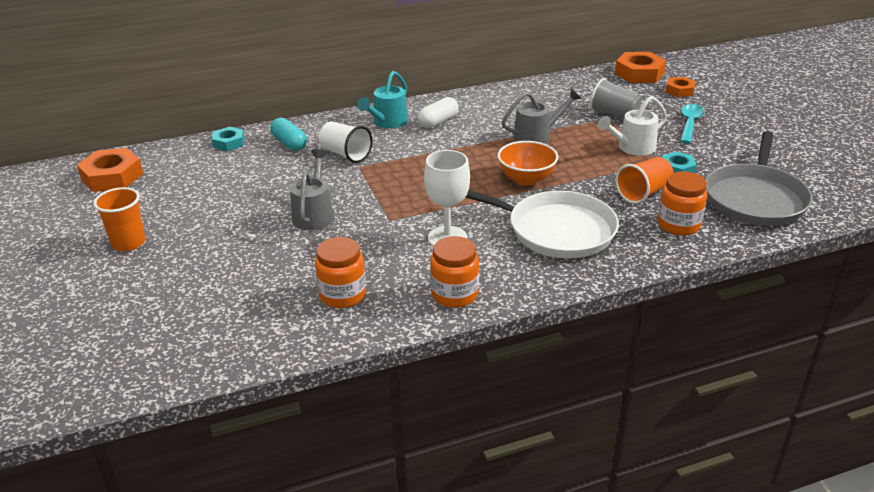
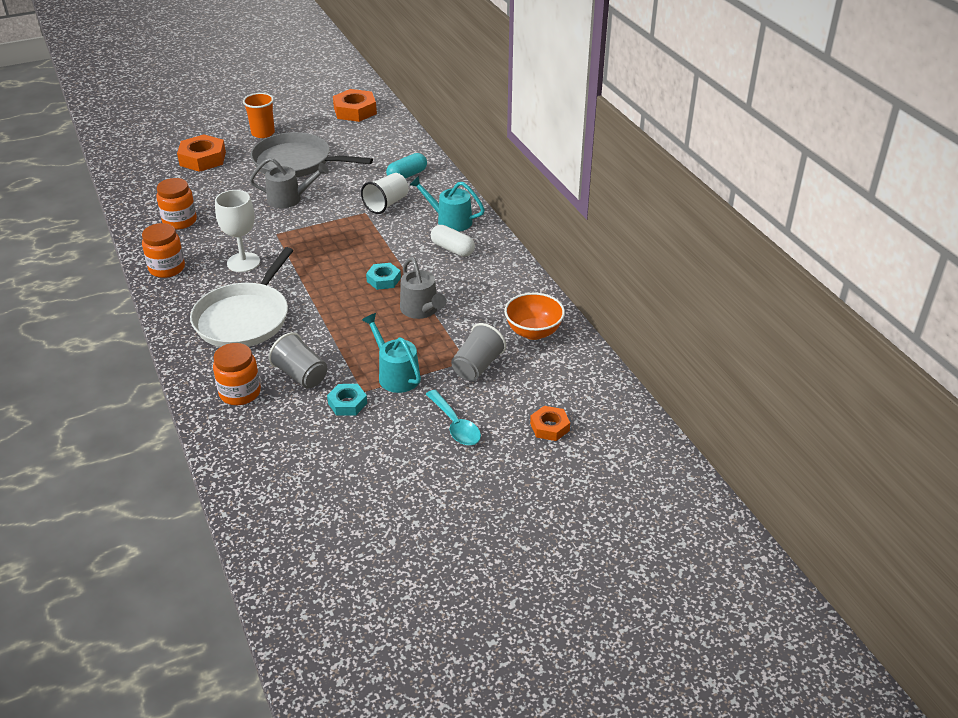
camera: 85 degrees right, 5 degrees up
turquoise nut [212,127,245,151] -> turquoise nut moved to [366,263,401,290]
orange bowl [497,141,558,185] -> orange bowl moved to [504,293,565,340]
white watering can [598,96,667,156] -> turquoise watering can [362,313,421,393]
orange nut [615,52,666,83] -> orange nut moved to [177,135,226,172]
orange cup [616,157,674,204] -> grey cup [268,332,327,389]
turquoise spoon [680,104,705,144] -> turquoise spoon turned 45 degrees clockwise [426,390,481,445]
grey pan [706,131,813,226] -> grey pan moved to [251,132,373,177]

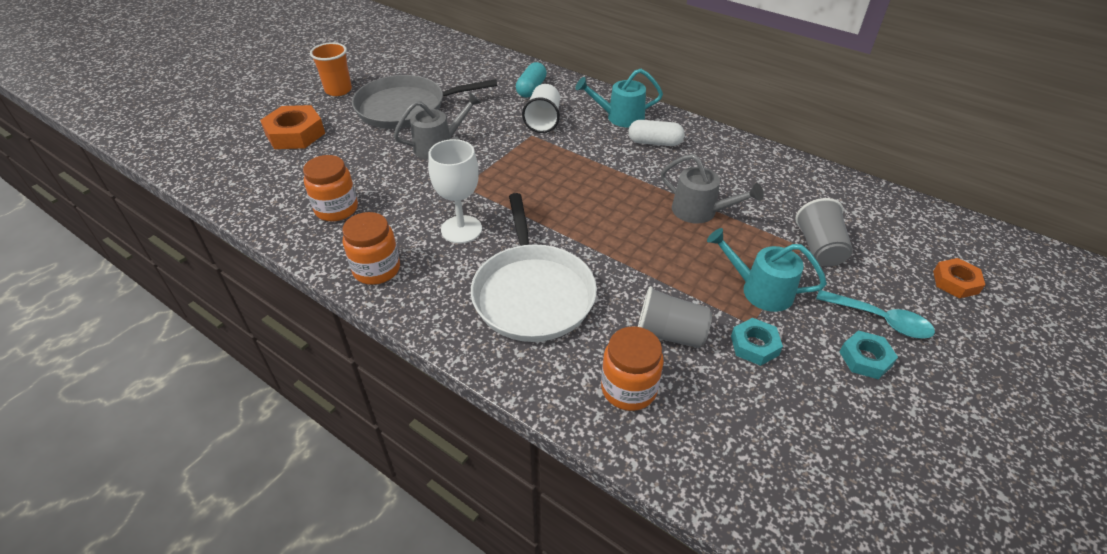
camera: 30 degrees left, 5 degrees up
orange nut [333,89,377,122] -> none
turquoise nut [366,263,401,290] -> turquoise nut moved to [840,330,898,379]
orange bowl [504,293,565,340] -> none

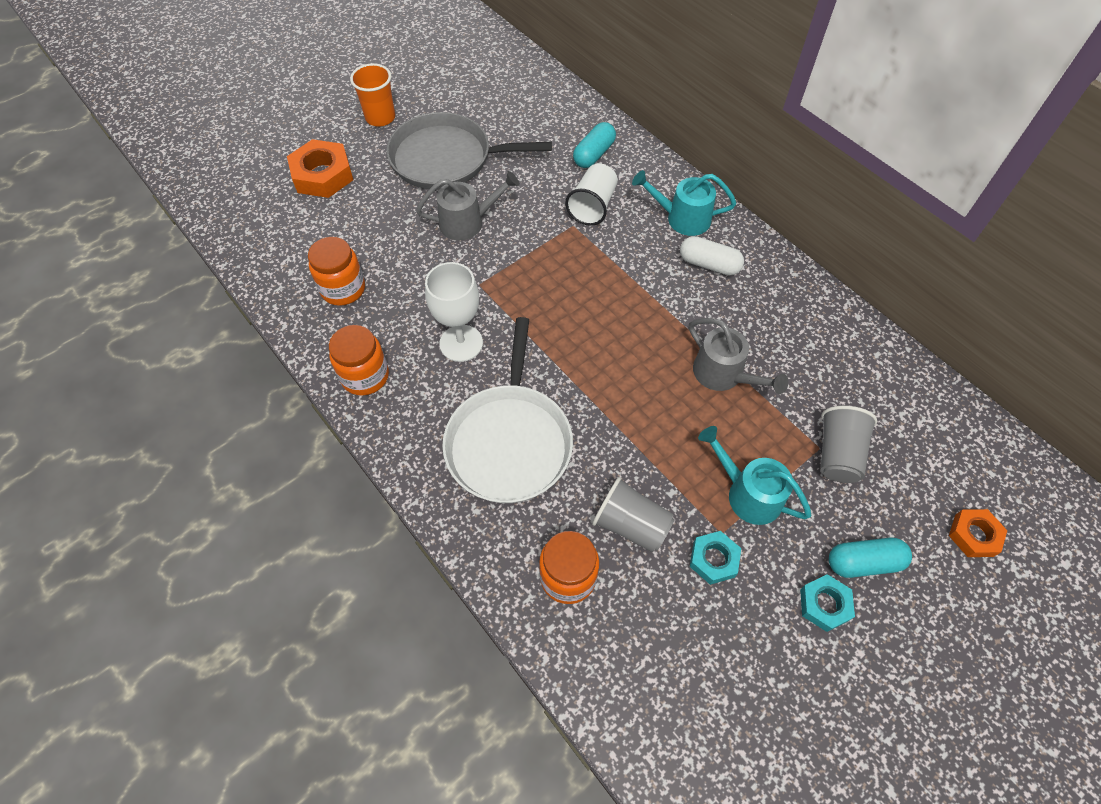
camera: 15 degrees right, 15 degrees up
turquoise spoon [816,290,935,338] -> turquoise capsule [829,538,912,578]

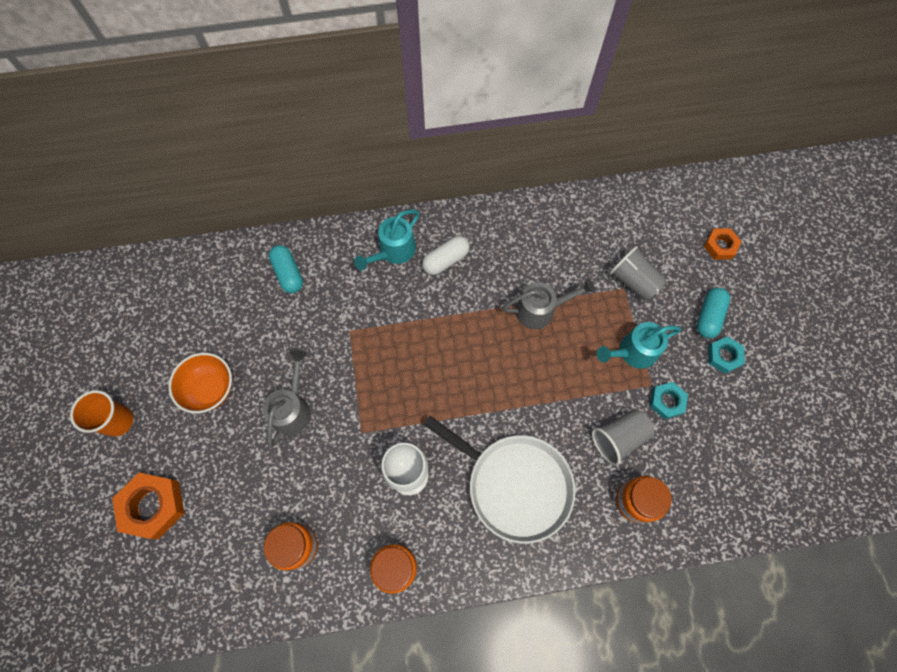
camera: 60 degrees left, 10 degrees up
grey pan [386,112,552,190] -> orange bowl [169,353,232,413]
white cup [565,163,618,226] -> none

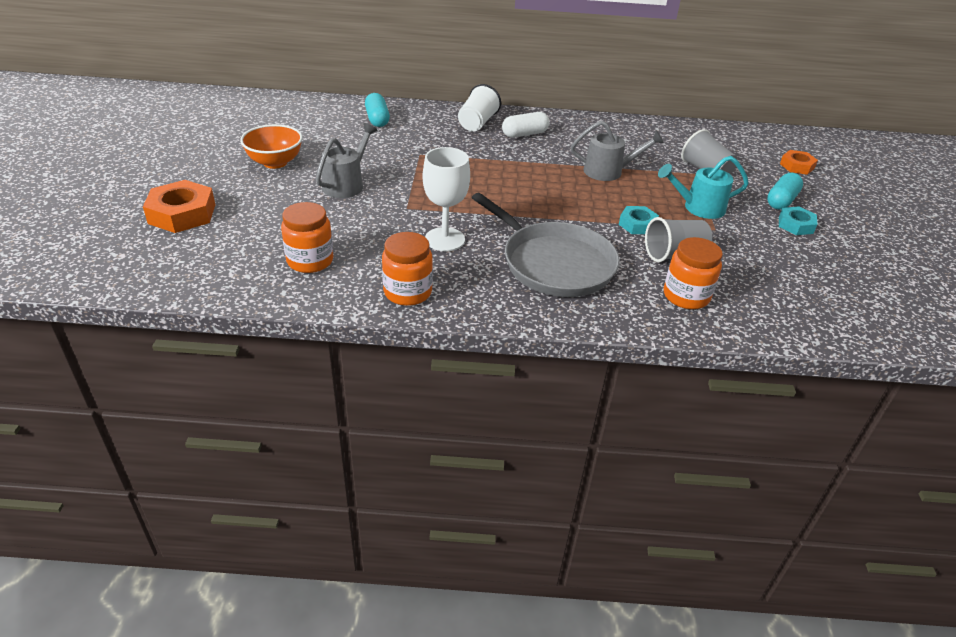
camera: 10 degrees right, 30 degrees down
orange cup [70,390,133,437] -> none
turquoise watering can [354,210,419,271] -> white cup [458,84,501,131]
white pan [423,416,576,544] -> grey pan [472,193,620,297]
turquoise nut [650,382,688,419] -> turquoise nut moved to [619,206,659,234]

